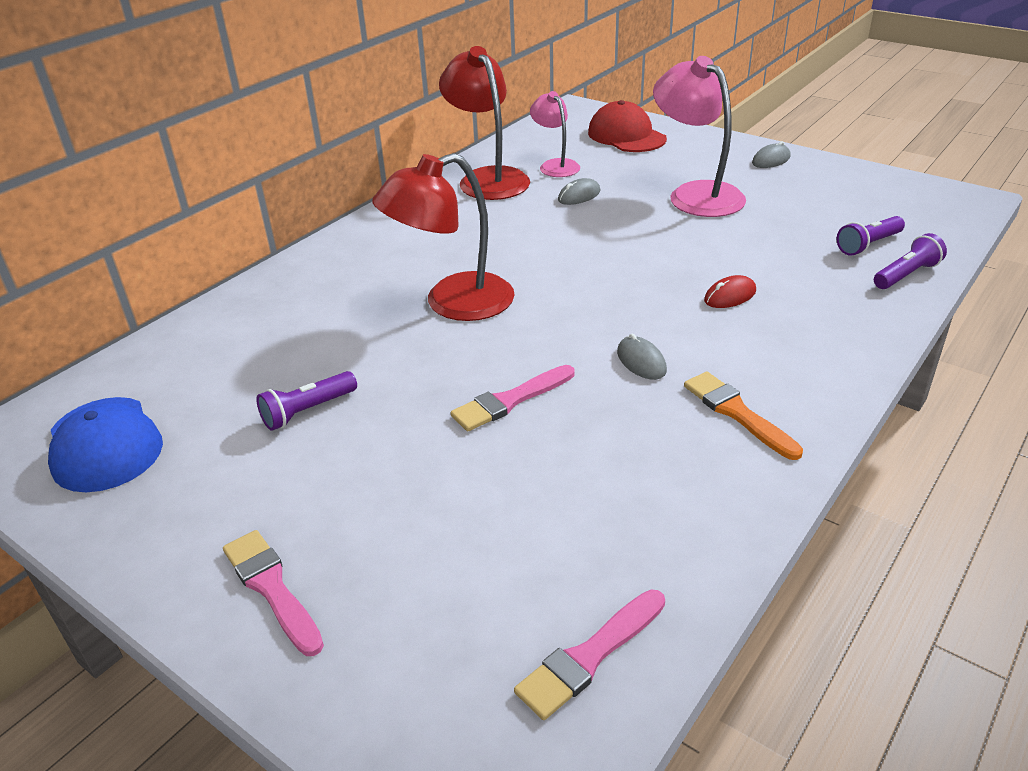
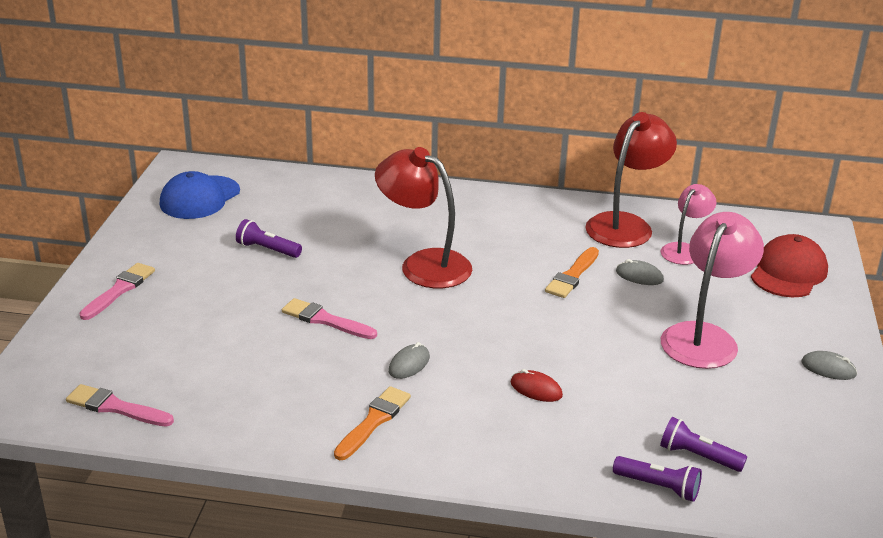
camera: 60 degrees right, 5 degrees down
none -> orange brush [545,247,599,298]

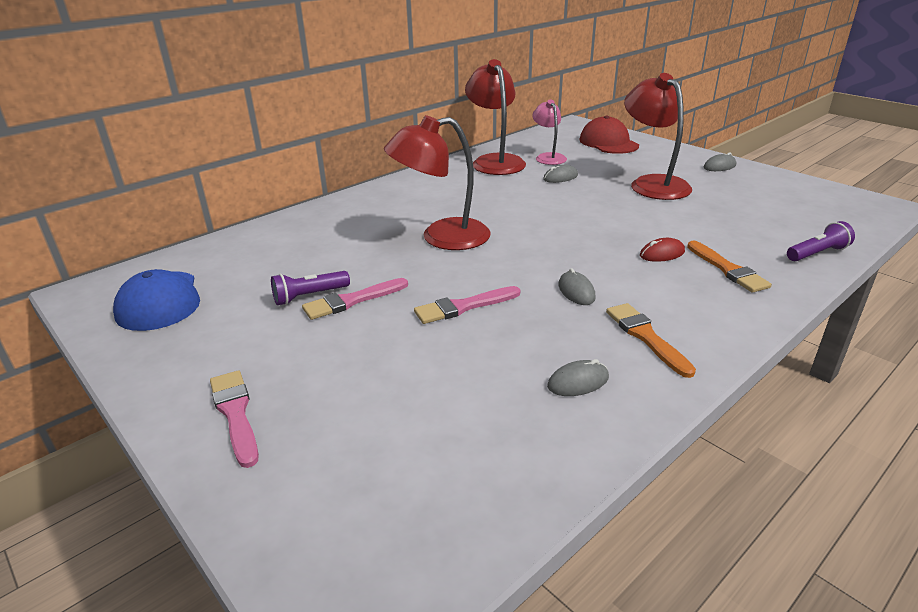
camera: 50 degrees left, 0 degrees up
pink brush [66,384,174,427] -> pink brush moved to [302,278,408,320]
orange brush [545,247,599,298] -> orange brush moved to [687,241,772,293]
purple flashlight [660,417,747,472] -> none
pink lamp [661,212,764,369] -> red lamp [624,73,692,200]
none -> grey mouse [547,359,609,396]

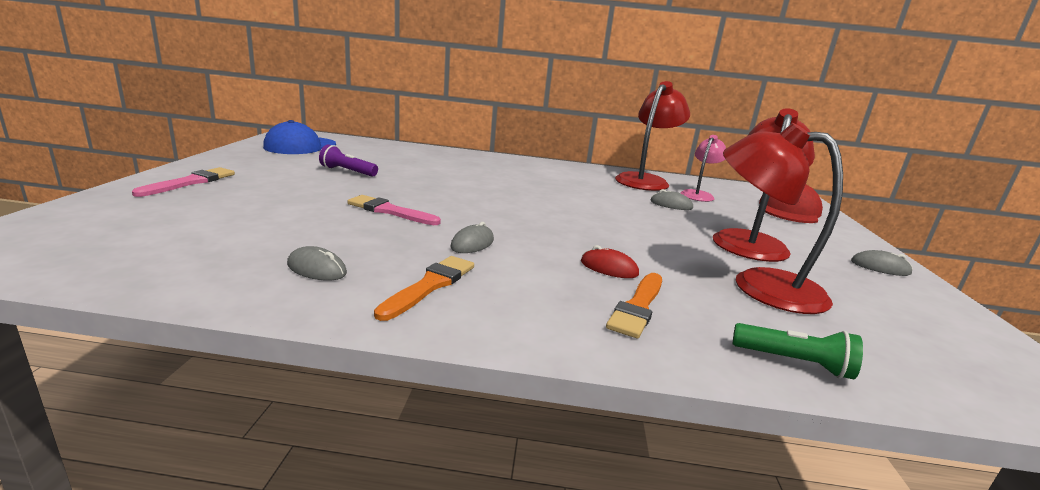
camera: 45 degrees right, 10 degrees down
pink brush [302,278,408,320] -> none
red lamp [384,115,491,250] -> red lamp moved to [723,123,843,314]
purple flashlight [787,221,855,261] -> green flashlight [733,323,863,379]

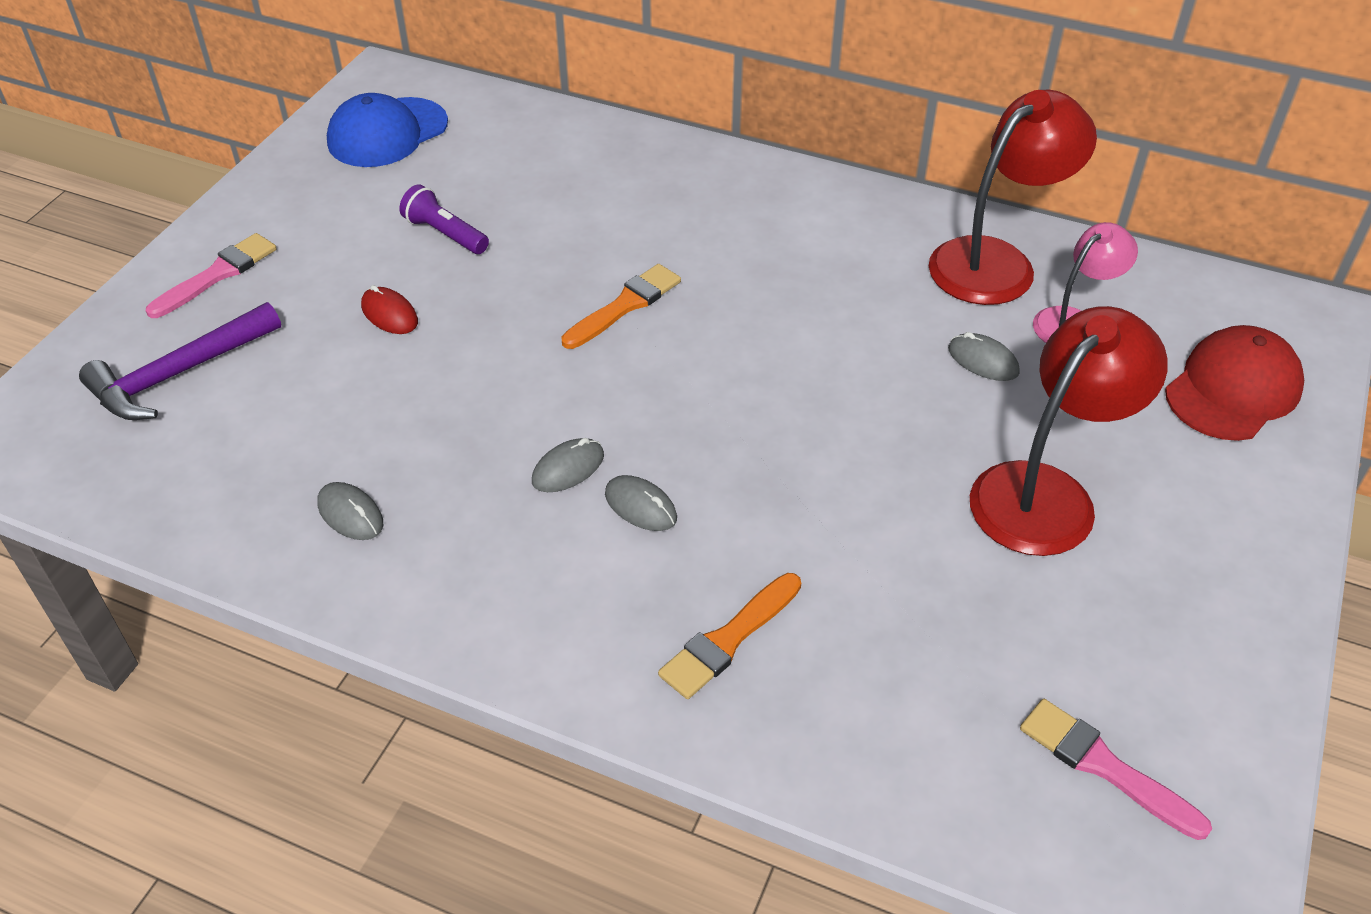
camera: 20 degrees right, 25 degrees up
pink brush [347,195,441,225] -> pink brush moved to [1020,699,1212,840]
orange brush [374,256,474,321] -> orange brush moved to [561,264,681,349]
red mouse [581,245,639,278] -> red mouse moved to [361,285,418,334]
red lamp [723,123,843,314] -> none
green flashlight [733,323,863,379] -> none
grey mouse [851,250,913,276] -> grey mouse moved to [605,475,677,531]
none -> purple hammer [79,302,281,420]

